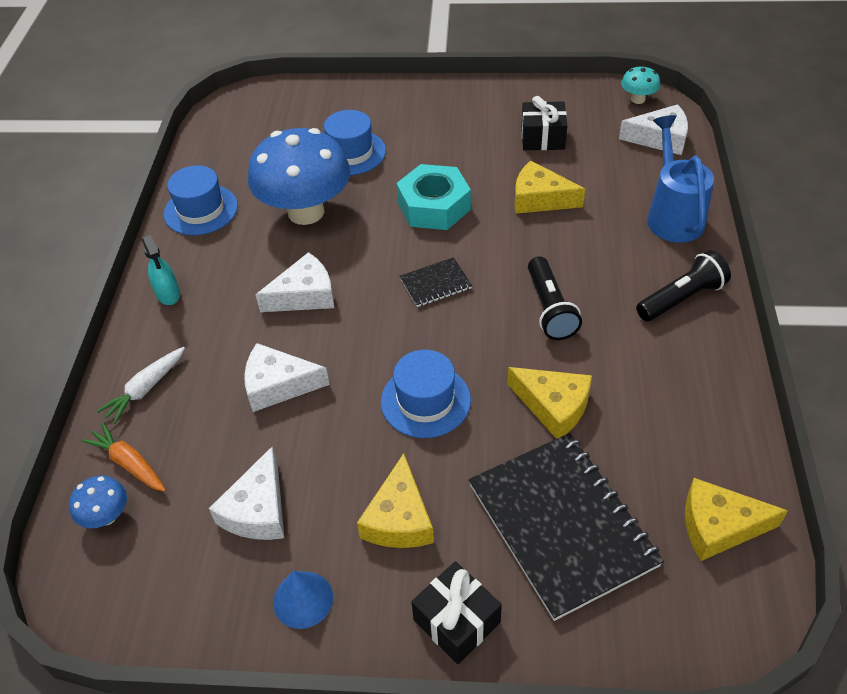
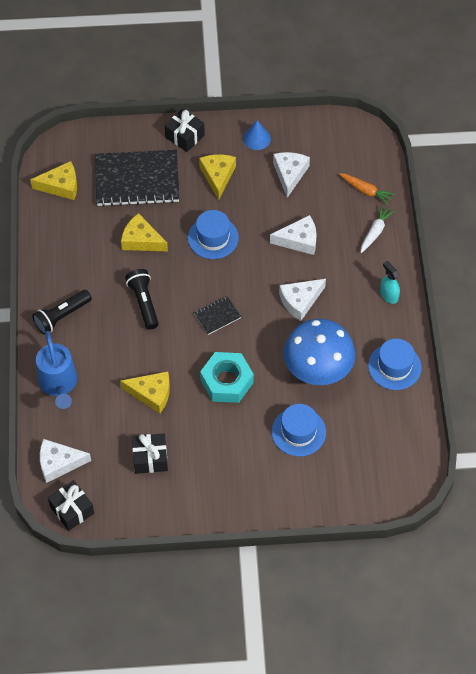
camera: 170 degrees right, 10 degrees up
blue mushroom [69,476,127,528] -> none
black notebook [469,433,664,621] -> black notebook turned 60 degrees counterclockwise [95,150,179,207]
turquoise mushroom [621,65,660,104] -> black gift [48,480,94,531]

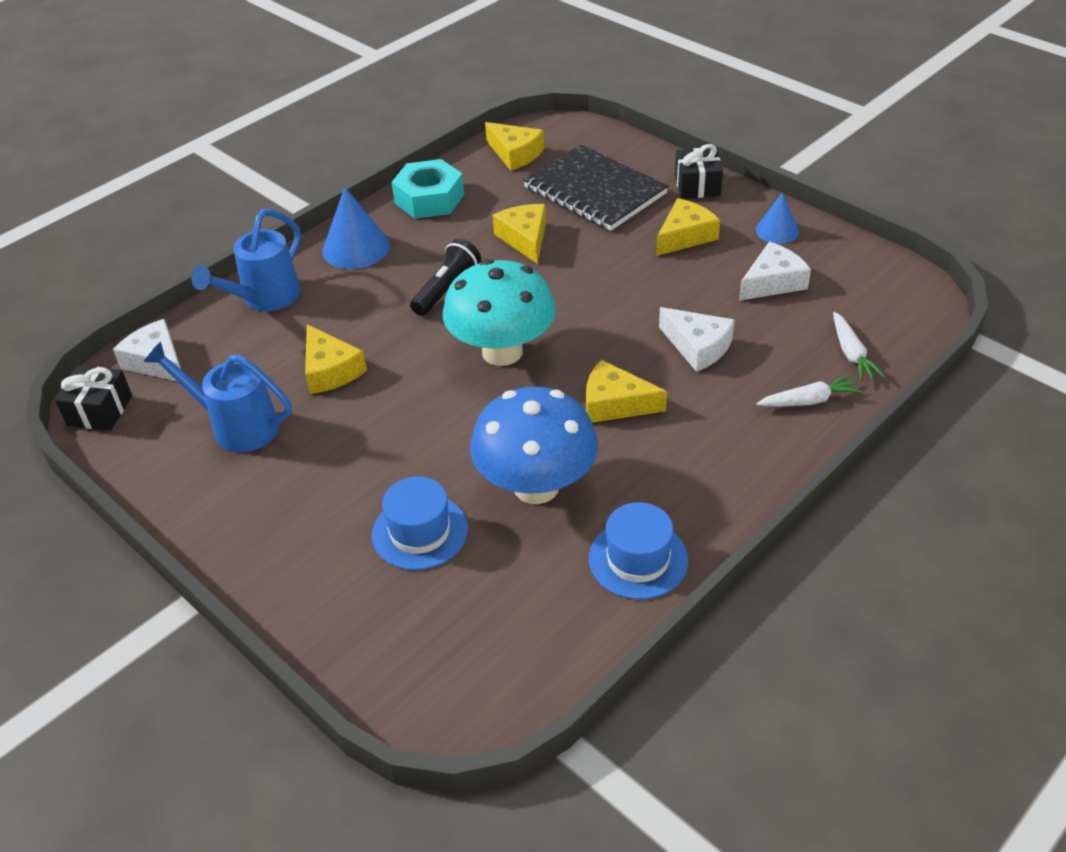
camera: 50 degrees right, 15 degrees down
black flashlight [32,290,92,335] -> blue cone [322,187,390,269]
black gift [132,433,168,474] -> blue watering can [143,341,292,452]
blue hat [188,210,239,259] -> none
black notebook [194,296,241,335] -> turquoise mushroom [443,259,556,366]
turquoise nut [200,352,254,403] -> turquoise nut moved to [391,159,464,219]
white cheese [279,279,326,321] -> yellow cheese [586,360,667,423]
orange carrot [339,173,395,205] -> white carrot [833,312,885,381]
turquoise spray bottle [380,261,400,304] -> none

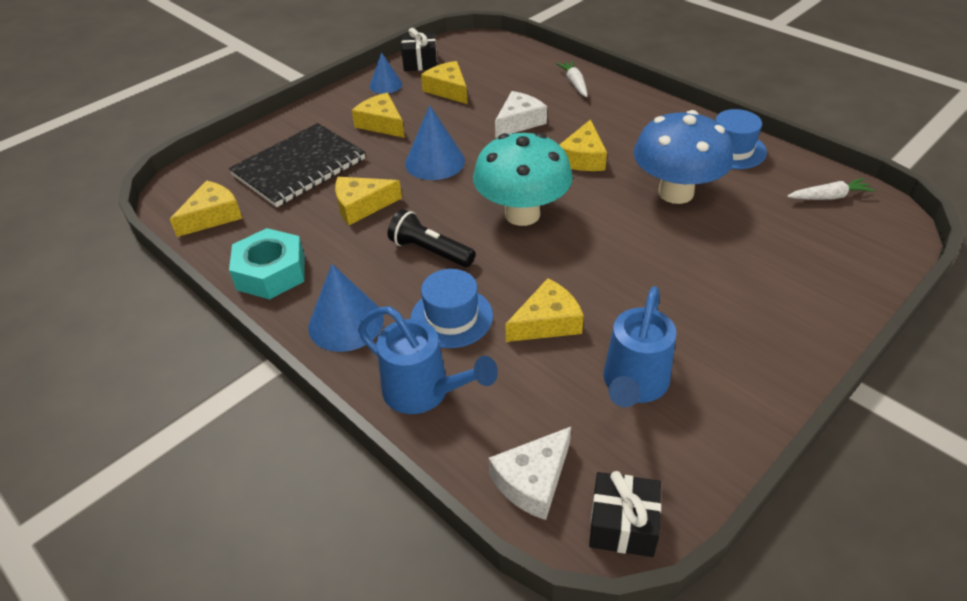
camera: 90 degrees left, 0 degrees up
blue hat [372,476,468,570] -> blue hat moved to [411,269,493,348]
black gift [675,144,723,199] -> black gift moved to [401,28,437,71]
white cheese [739,242,811,301] -> yellow cheese [421,61,468,104]
white carrot [833,312,885,381] -> white carrot moved to [787,178,875,200]
none -> blue cone [405,105,465,180]

